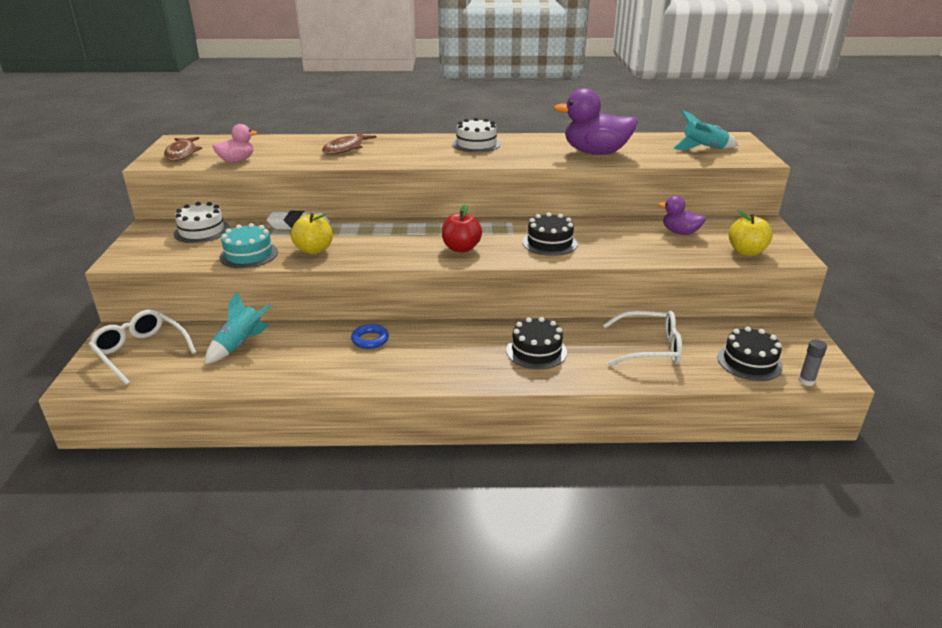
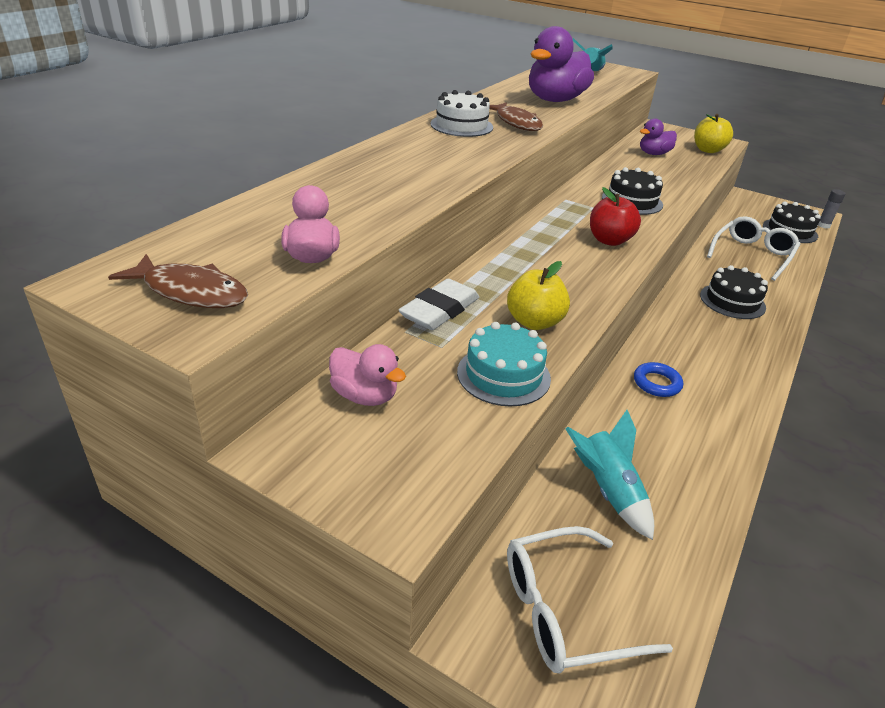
camera: 60 degrees left, 5 degrees up
white cake [174,202,230,243] -> pink duck [329,344,406,406]
brown fish [322,132,377,154] -> brown fish moved to [489,102,543,131]

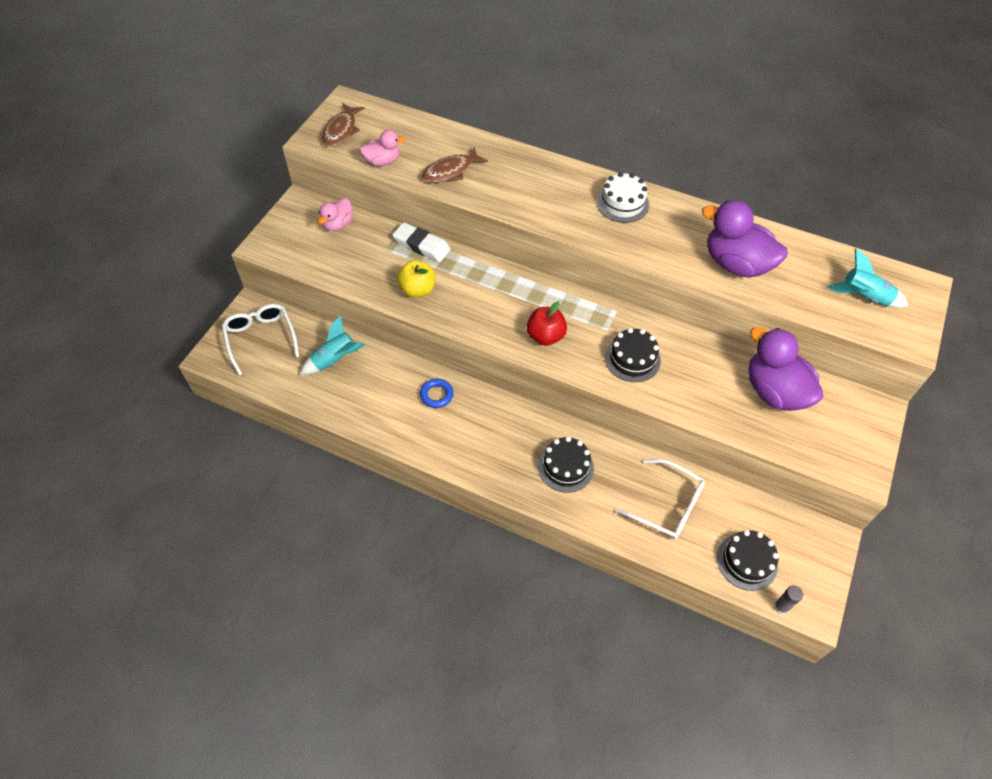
camera: 85 degrees right, 20 degrees up
turquoise cake [457,322,551,407] -> none
brown fish [489,102,543,131] -> brown fish moved to [422,147,488,183]
purple duck [640,119,677,155] -> purple duck [748,327,823,411], size x1.81
yellow apple [694,114,733,153] -> none

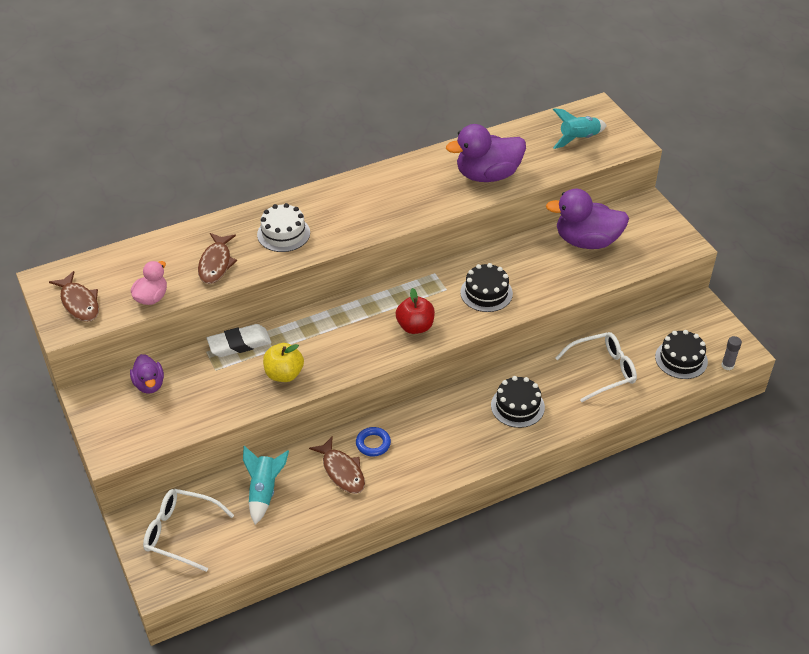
camera: 50 degrees left, 10 degrees down
pink duck [318,198,354,231] -> purple duck [130,354,164,394]
white cake [596,172,649,223] -> white cake moved to [257,203,310,252]
none -> brown fish [309,436,365,494]

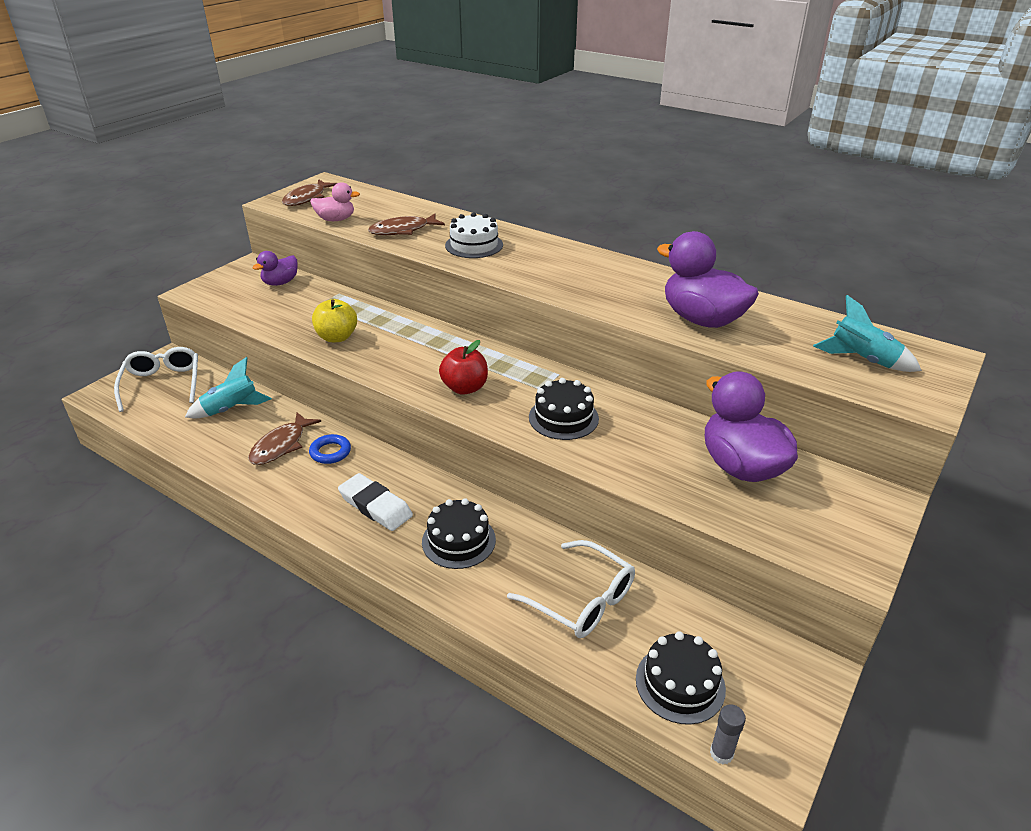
camera: 60 degrees right, 10 degrees down
white eraser [207,324,271,357] -> white eraser moved to [338,473,413,531]

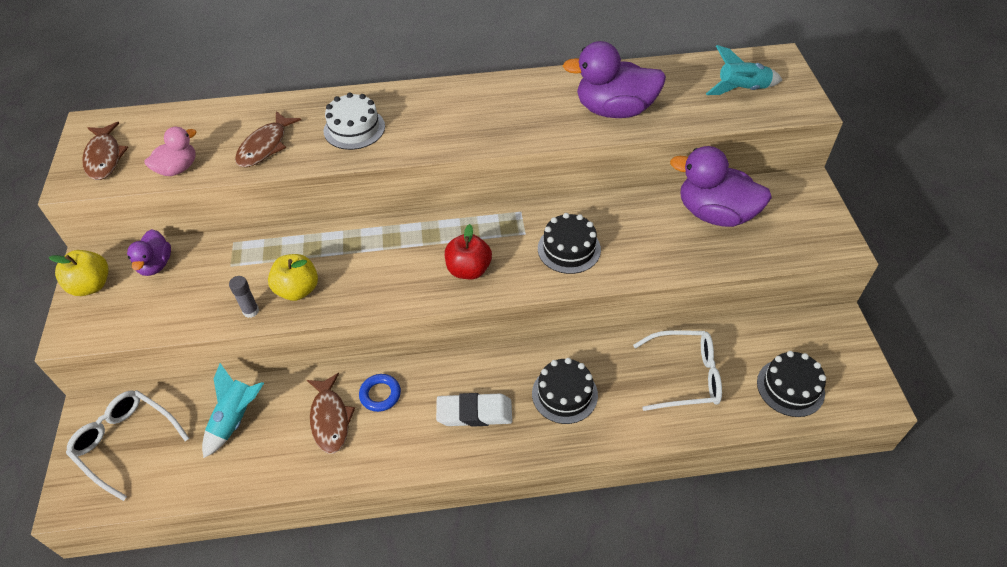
camera: 40 degrees left, 15 degrees up
grey glue stick [710,704,746,764] -> grey glue stick moved to [229,276,259,318]
none -> yellow apple [49,250,108,296]

